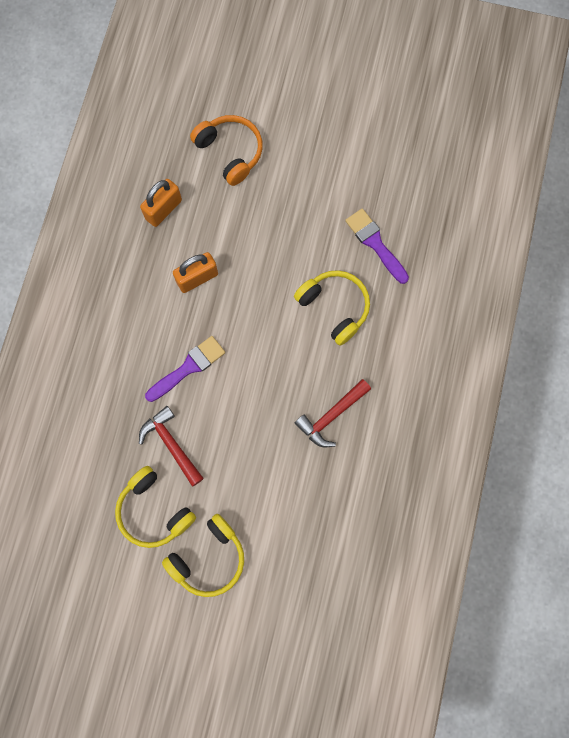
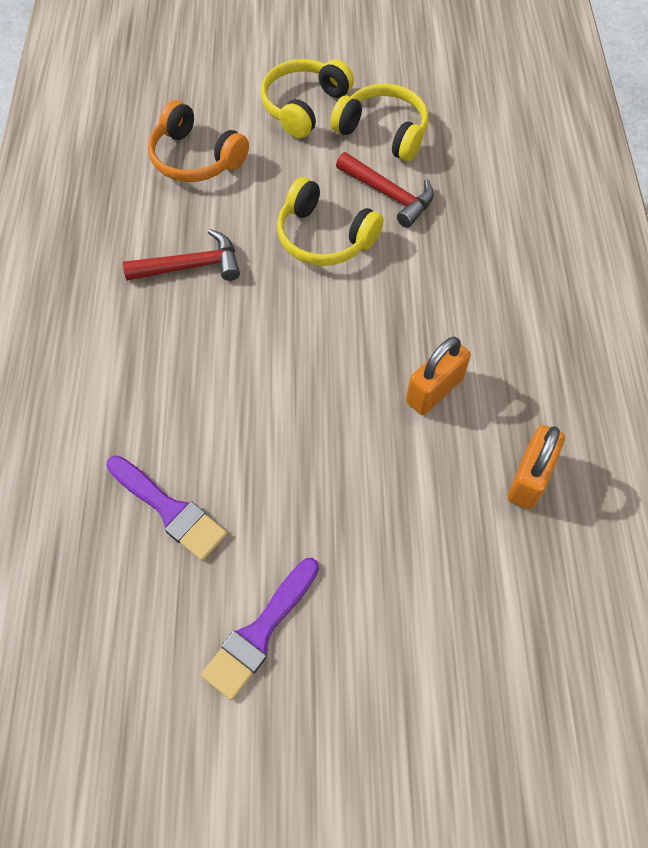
camera: 165 degrees right, 15 degrees down
purple brush [145,336,225,402] -> purple brush moved to [201,558,319,700]
orange headphones [190,115,263,186] -> orange headphones moved to [148,100,249,182]
yellow headphones [294,270,370,346] -> yellow headphones moved to [277,177,383,266]
red hammer [295,379,371,447] -> red hammer turned 45 degrees clockwise [123,229,240,281]

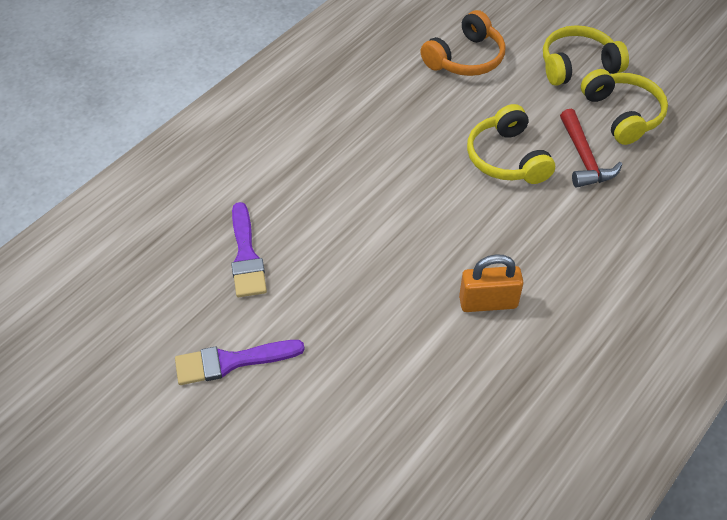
camera: 40 degrees right, 10 degrees down
red hammer [123,229,240,281] -> none
orange headphones [148,100,249,182] -> orange headphones turned 120 degrees counterclockwise [420,10,506,76]
orange padlock [507,425,565,510] -> none

